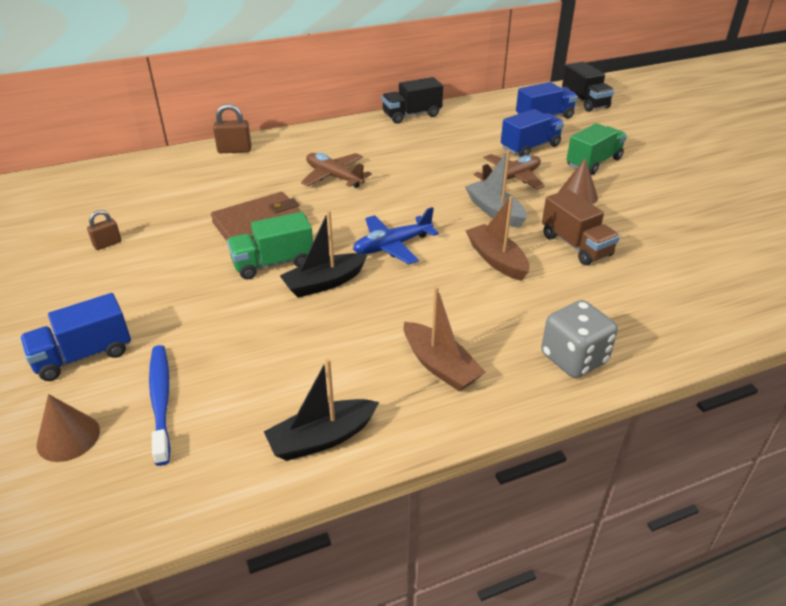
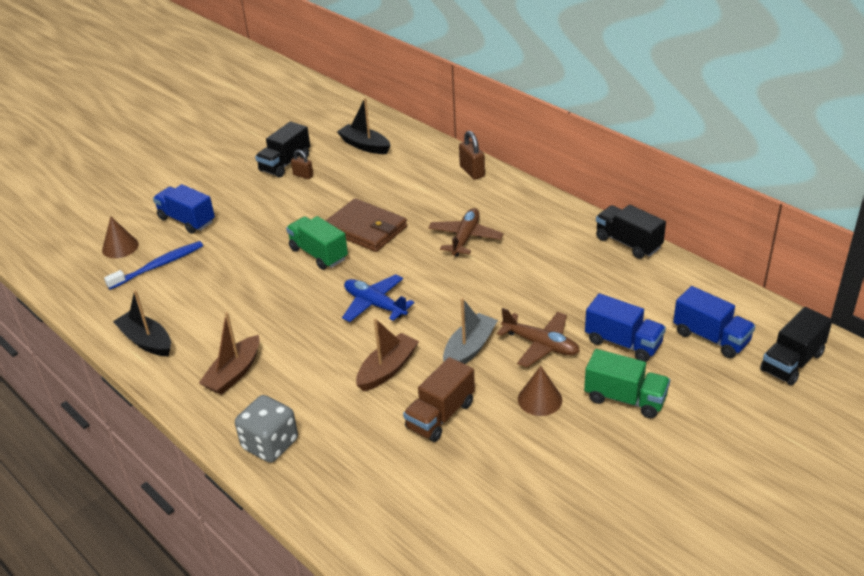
camera: 70 degrees right, 0 degrees up
black boat [280,210,368,298] -> black boat moved to [337,98,391,154]
none -> black truck [255,121,310,178]

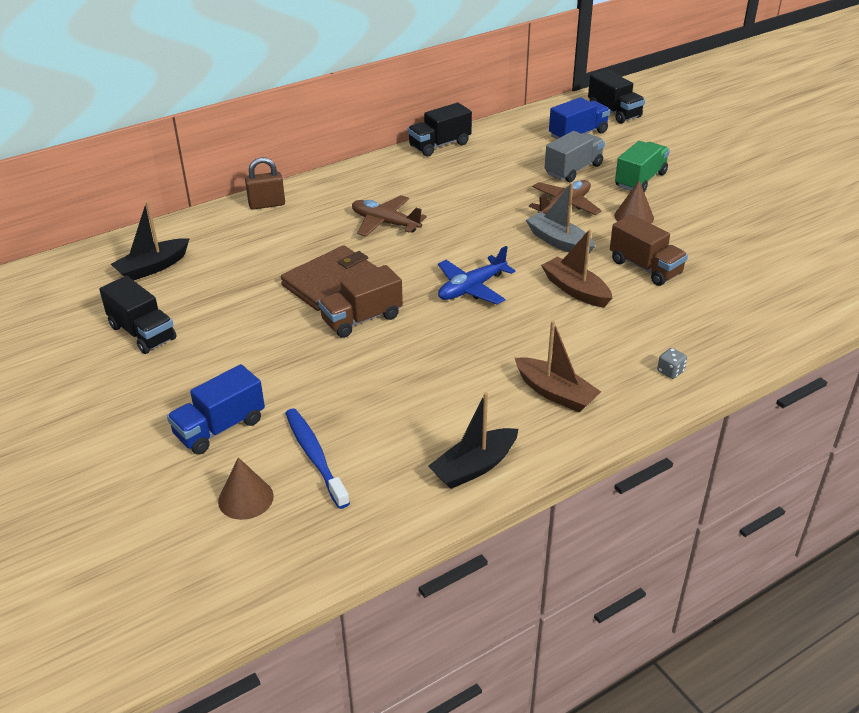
camera: 80 degrees left, 0 degrees up
grey dice [235,395,298,463] -> grey dice [657,348,687,379], size x0.45
green truck [286,216,348,270] -> brown truck [318,265,403,338]
brown padlock [291,150,313,179] -> none
blue truck [585,293,666,362] -> grey truck [545,131,605,182]

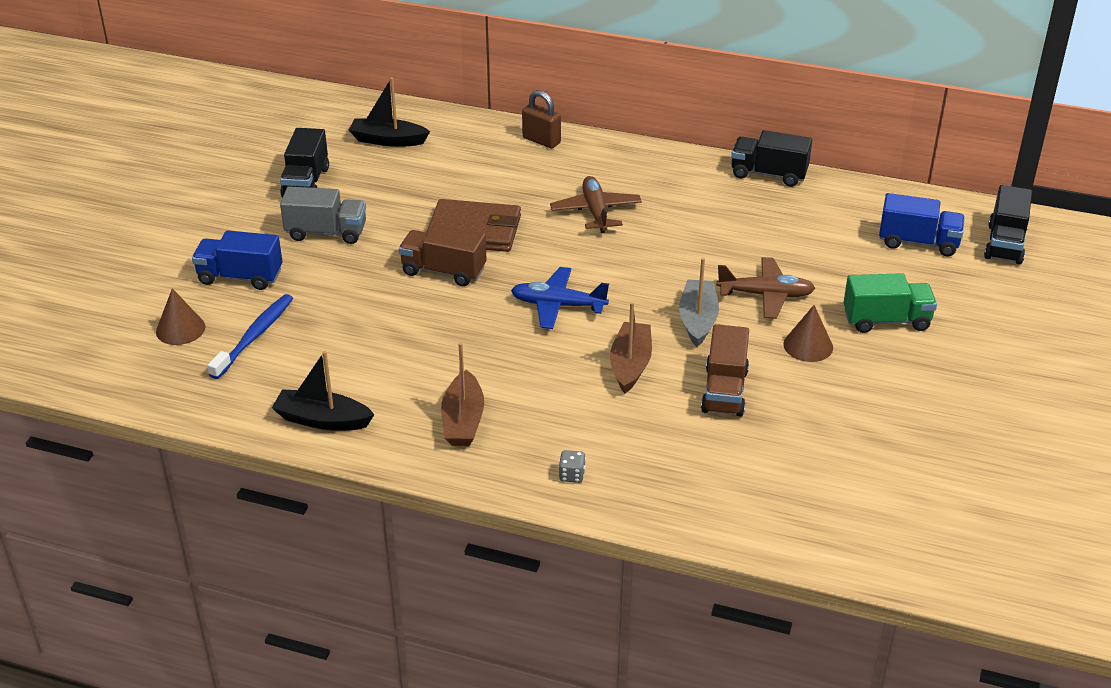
camera: 50 degrees right, 0 degrees up
grey truck [545,131,605,182] -> grey truck moved to [280,187,366,244]

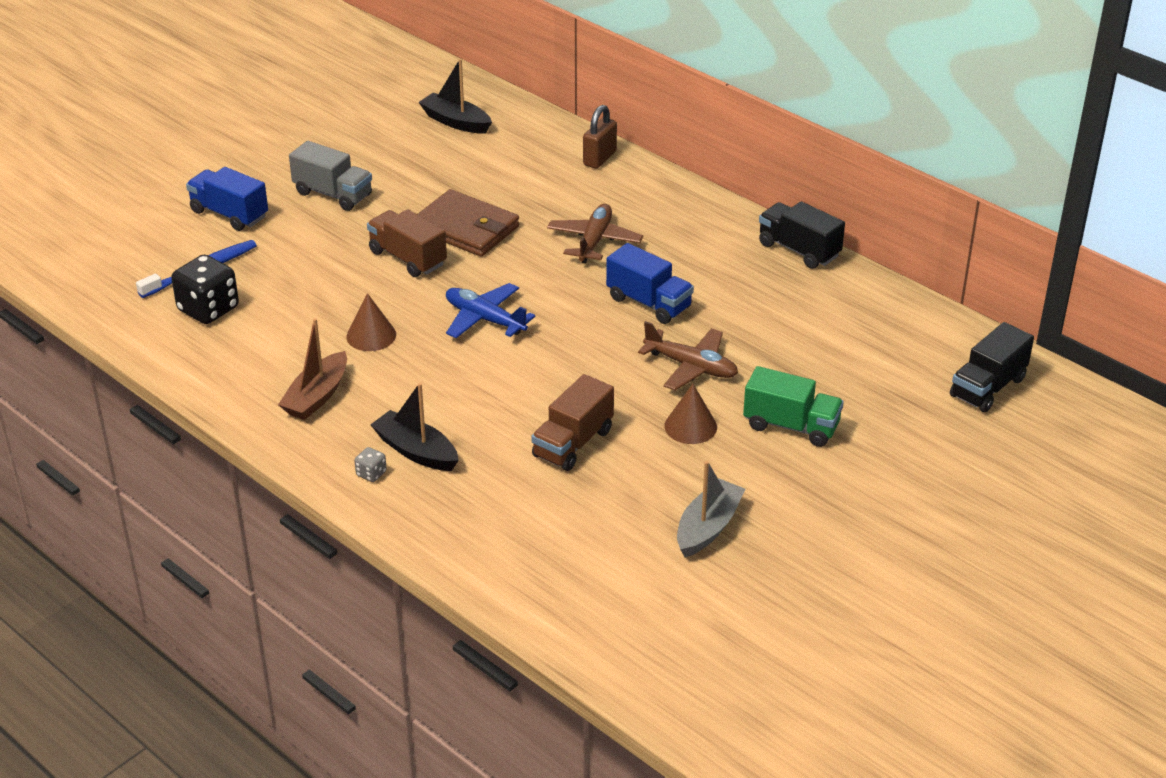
camera: 25 degrees right, 0 degrees up
brown cone [156,288,206,345] -> brown cone moved to [346,293,396,351]
black boat [272,351,375,431] -> black boat moved to [370,383,459,471]
black truck [280,128,329,198] -> none
brown padlock [522,90,561,148] -> brown padlock turned 60 degrees clockwise [583,105,617,169]
brown boat [610,302,652,394] -> none
grey boat [679,258,719,347] -> grey boat moved to [677,461,745,557]
blue truck [879,193,965,256] -> blue truck moved to [606,243,694,324]
none -> black dice [171,255,239,324]

